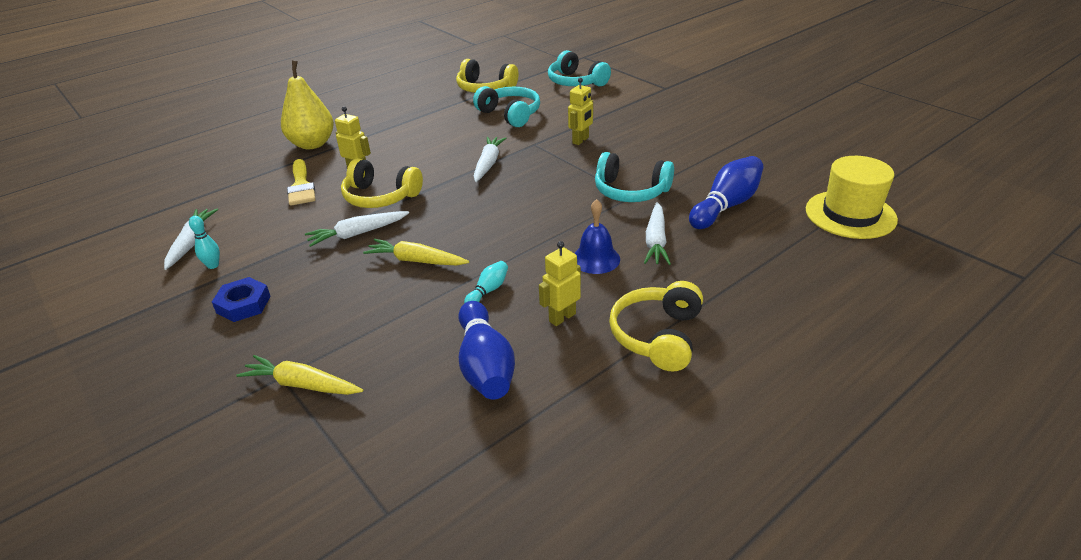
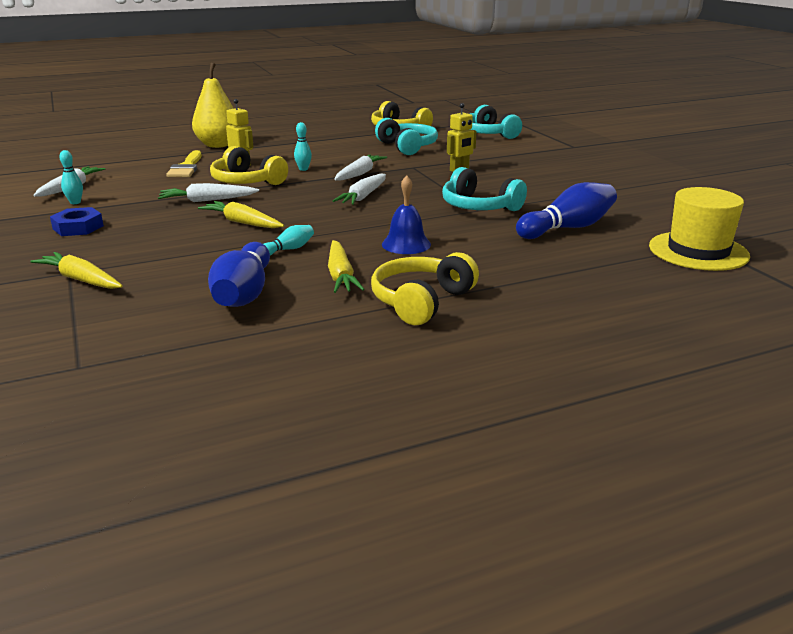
camera: 15 degrees right, 10 degrees down
yellow robot [539,241,581,326] -> yellow carrot [328,240,364,293]
white carrot [644,202,671,265] -> white carrot moved to [333,174,386,205]
none -> turquoise bowling pin [294,122,312,171]

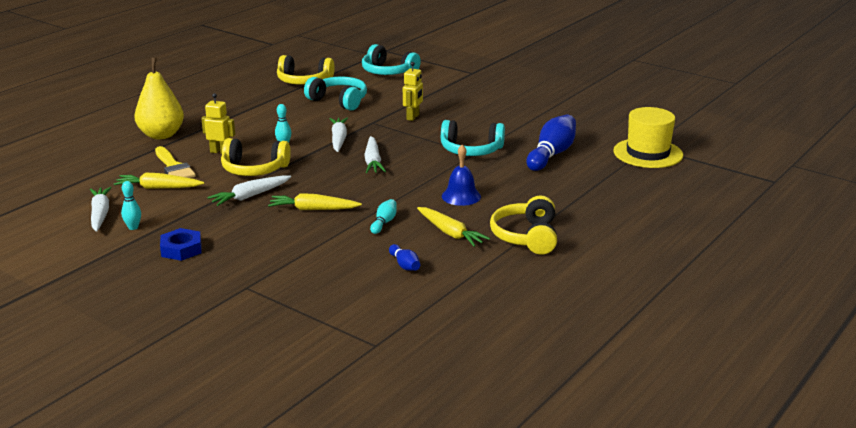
camera: 30 degrees left, 0 degrees up
yellow carrot [30,252,123,289] -> yellow carrot moved to [114,173,204,189]
blue bowling pin [208,242,270,307] -> blue bowling pin [389,244,420,271], size x0.49

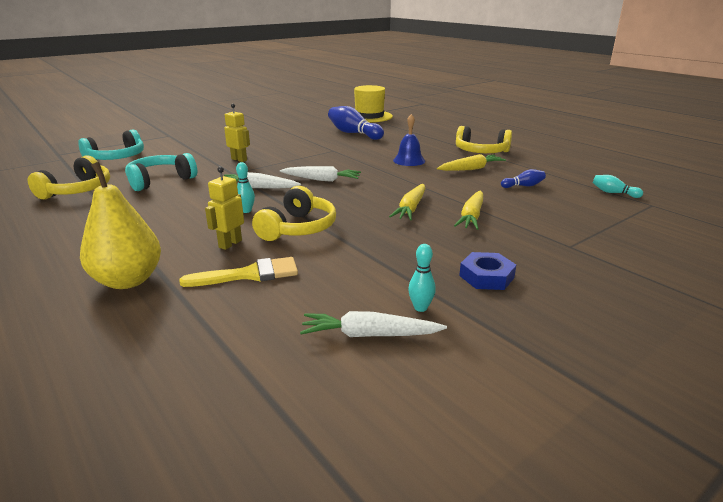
camera: 75 degrees left, 0 degrees up
yellow carrot [114,173,204,189] -> yellow carrot moved to [454,191,483,230]
white carrot [207,176,291,206] -> none
turquoise bowling pin [370,199,397,234] -> turquoise bowling pin moved to [593,175,643,198]
turquoise headphones [441,120,505,156] -> none

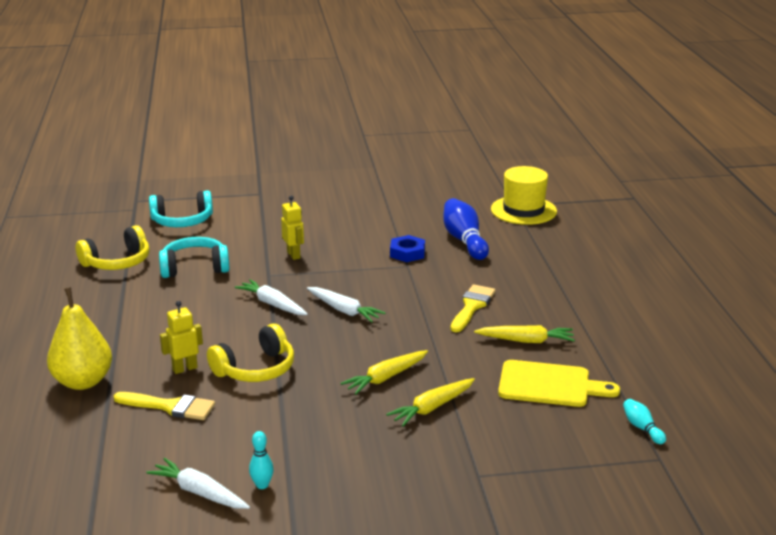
camera: 30 degrees right, 0 degrees up
turquoise bowling pin [236,162,255,213] -> none
blue bell [393,114,425,166] -> yellow brush [450,284,496,332]
yellow headphones [456,126,512,153] -> none
blue nut [459,252,516,290] -> blue nut moved to [390,235,425,262]
blue bowling pin [501,169,546,188] -> yellow cutting board [498,360,620,407]

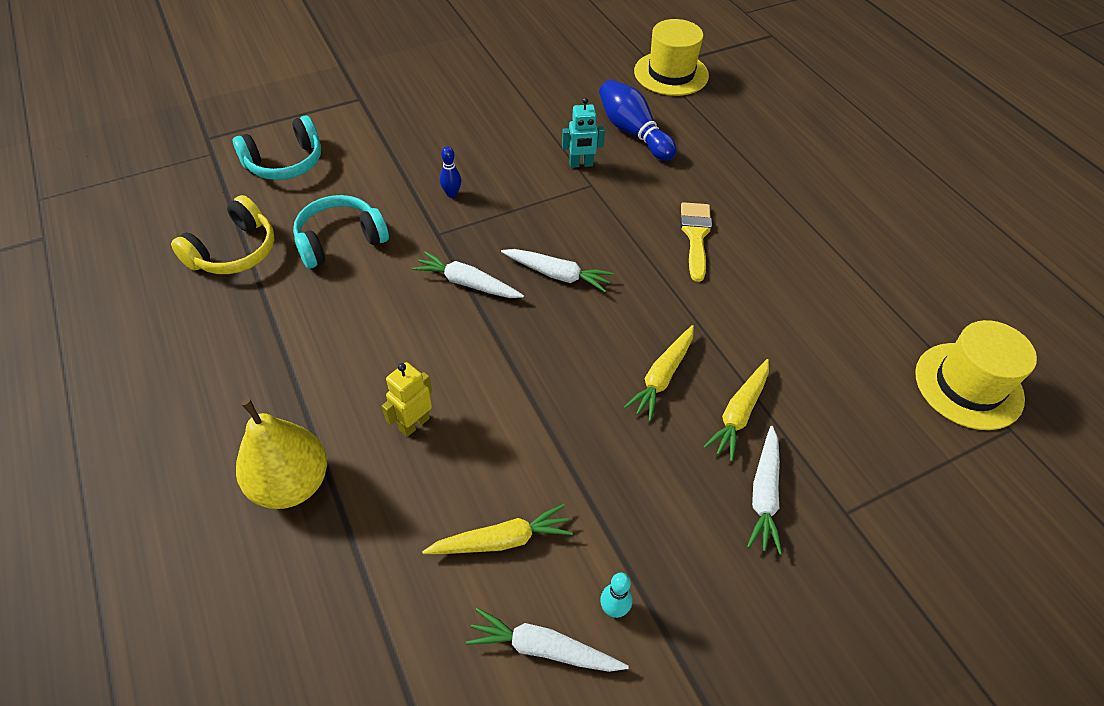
camera: 20 degrees left, 25 degrees up
yellow brush [114,392,215,420] -> none
yellow headphones [207,323,294,382] -> none
yellow robot [281,195,304,260] -> blue bowling pin [440,146,461,198]
blue nut [390,235,425,262] -> turquoise robot [562,97,605,168]
yellow carrot [474,325,575,343] -> yellow carrot moved to [422,504,573,554]
yellow cutting board [498,360,620,407] -> none
turquoise bowling pin [623,399,666,444] -> yellow hat [915,320,1037,430]
none -> white carrot [747,426,782,555]

